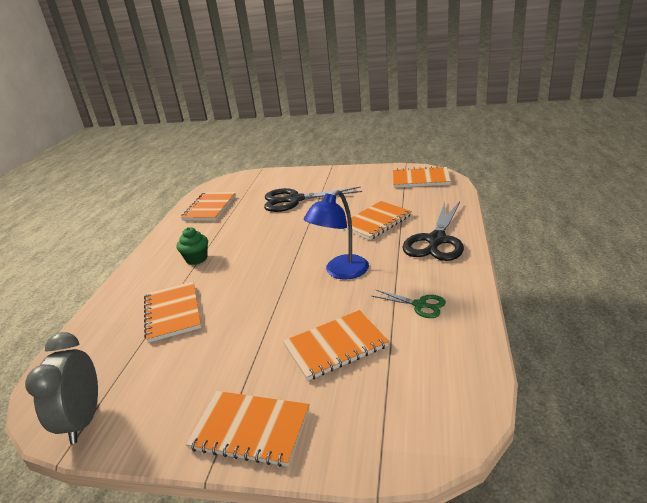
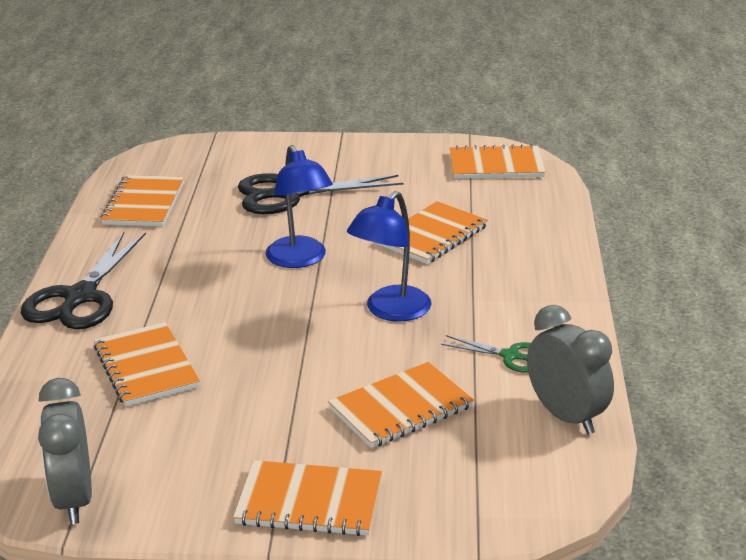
camera: 10 degrees left, 0 degrees up
green cupcake [177,227,208,265] -> none
black scissors [402,202,464,261] -> black scissors moved to [20,232,146,329]
none -> blue lamp [266,145,333,268]
none -> grey clock [527,305,614,434]

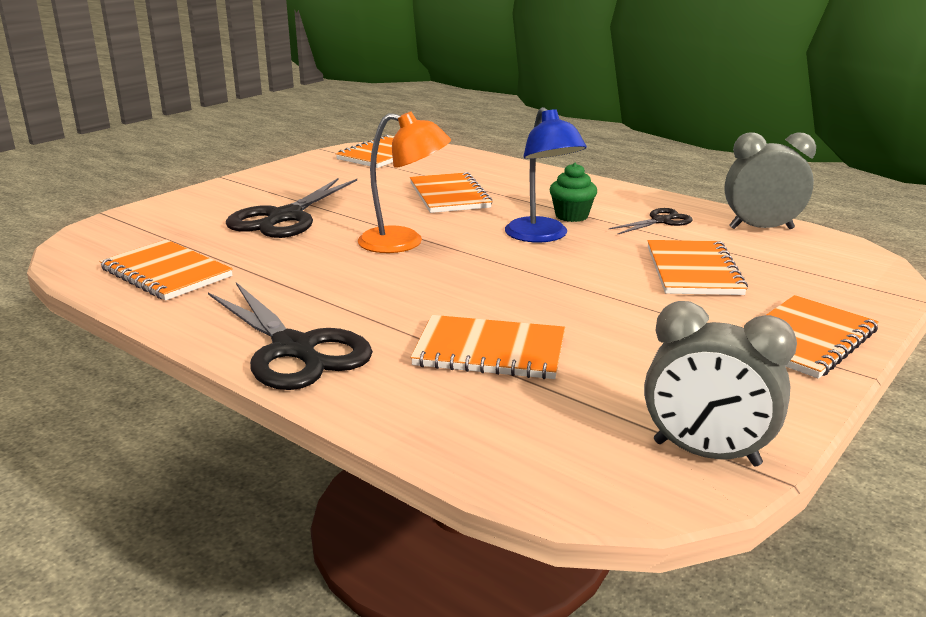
camera: 55 degrees left, 5 degrees down
blue lamp [266,145,333,268] -> orange lamp [358,111,451,253]
green scissors [441,335,531,373] -> black scissors [609,208,693,235]
none -> green cupcake [550,163,597,222]

